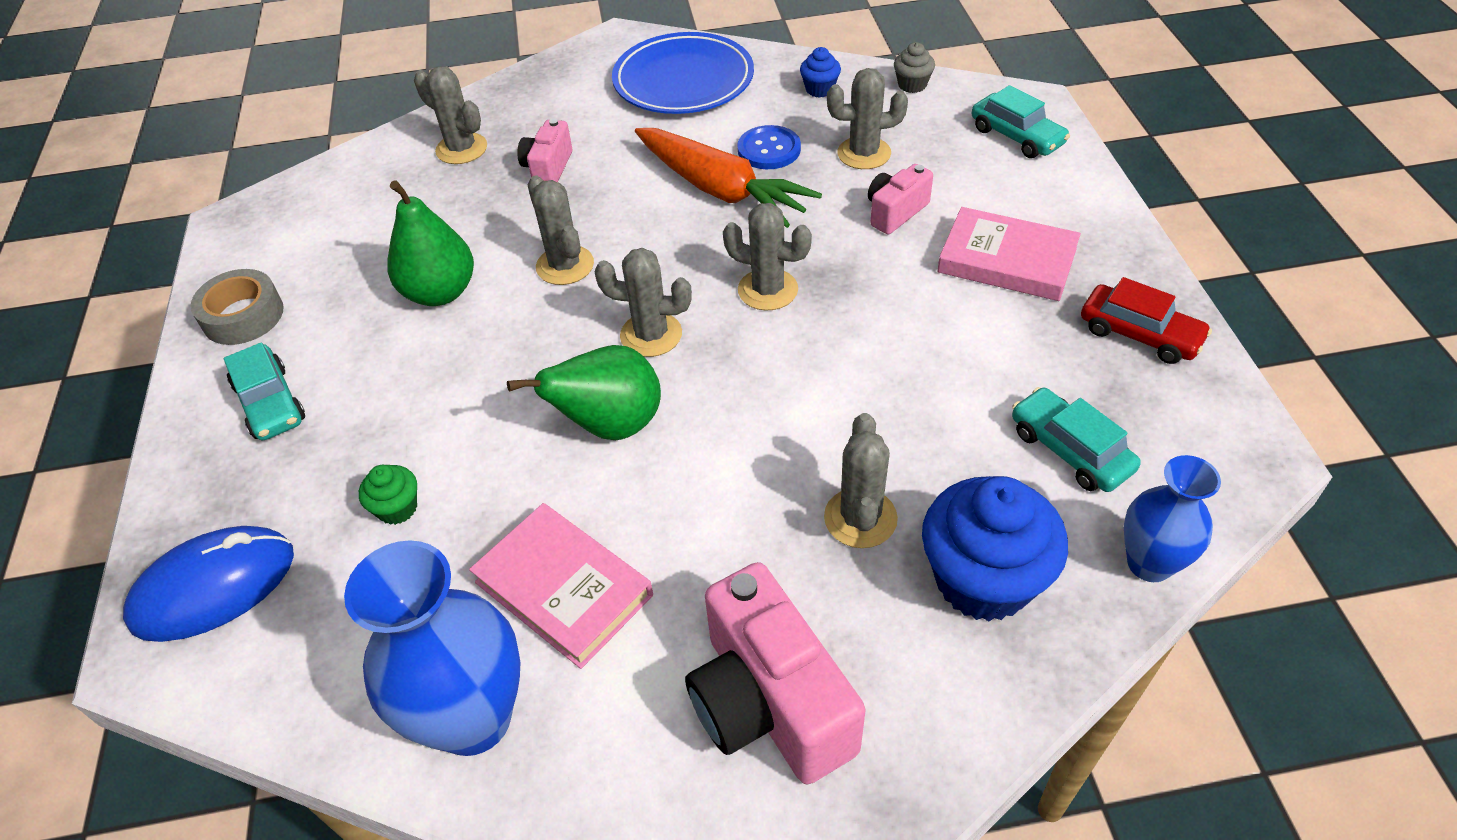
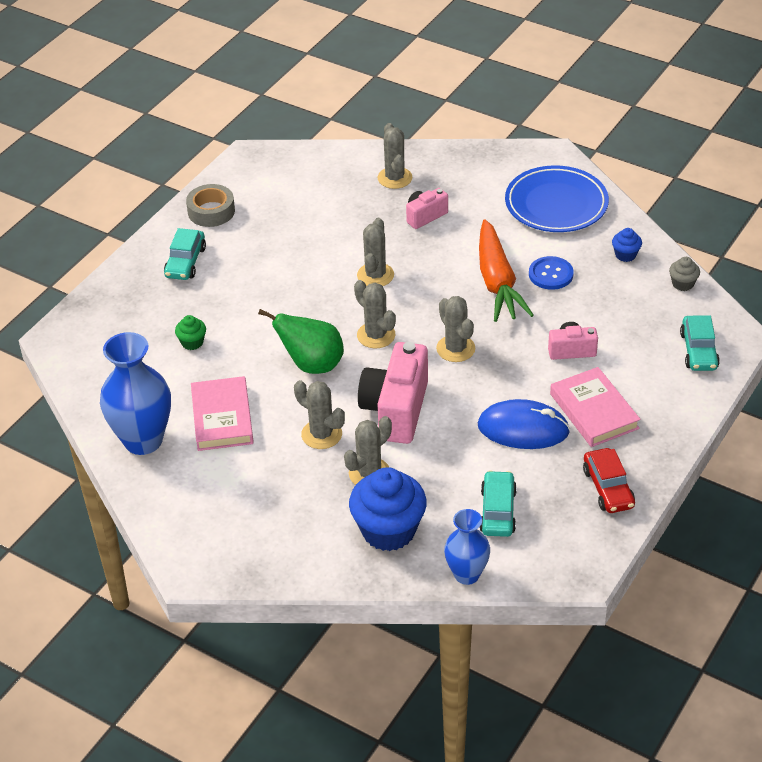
camera: 40 degrees right, 5 degrees down
blue mouse [123,526,294,642] -> blue mouse moved to [478,399,570,449]
green pear [388,180,474,306] -> none
pink camera [685,562,866,785] -> pink camera moved to [358,342,428,444]
grey cactus [827,68,908,169] -> grey cactus moved to [294,380,345,449]

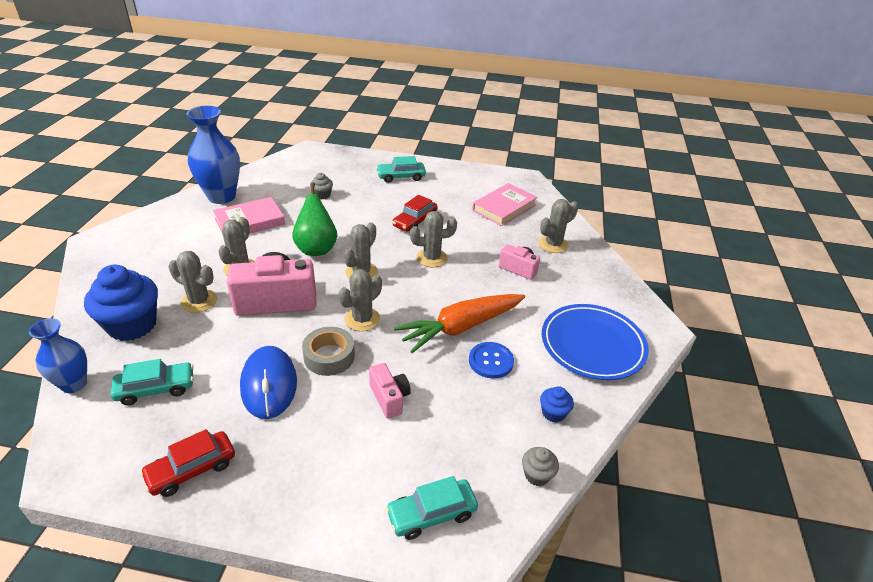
camera: 65 degrees right, 5 degrees down
green cupcake [175,315,206,350] -> grey cupcake [311,173,333,199]
grey tape [186,184,235,227] -> grey tape moved to [302,327,355,376]
pink book [550,367,641,447] -> pink book moved to [472,183,538,226]
none -> red car [392,195,438,232]

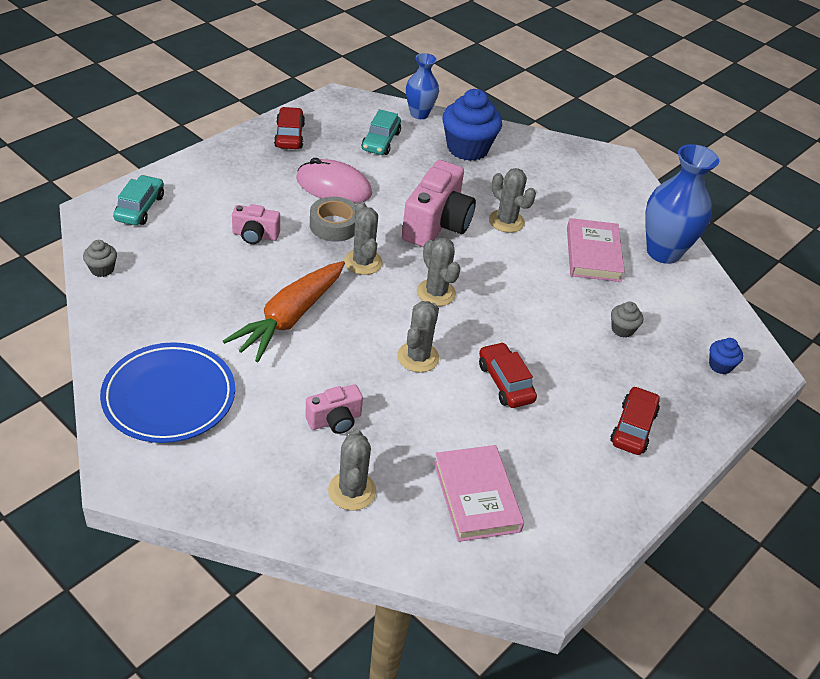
camera: 120 degrees right, 5 degrees up
grey cactus [168,251,217,313] -> none
blue mouse [240,346,297,419] -> pink mouse [296,158,372,204]
green pear [292,182,337,256] -> none
turquoise car [376,156,426,183] -> red car [610,386,660,455]
orange carrot [394,294,525,353] -> orange carrot turned 150 degrees counterclockwise [223,261,345,362]
blue button [469,342,514,378] -> none
blue cupcake [540,386,574,423] -> blue cupcake moved to [709,338,743,374]

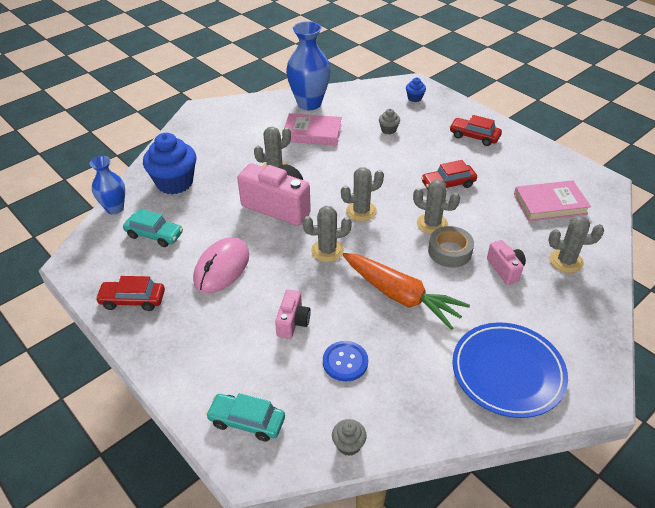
camera: 80 degrees left, 0 degrees up
grey tape [310,197,356,242] -> grey tape moved to [428,226,474,268]
none -> blue button [323,341,368,382]

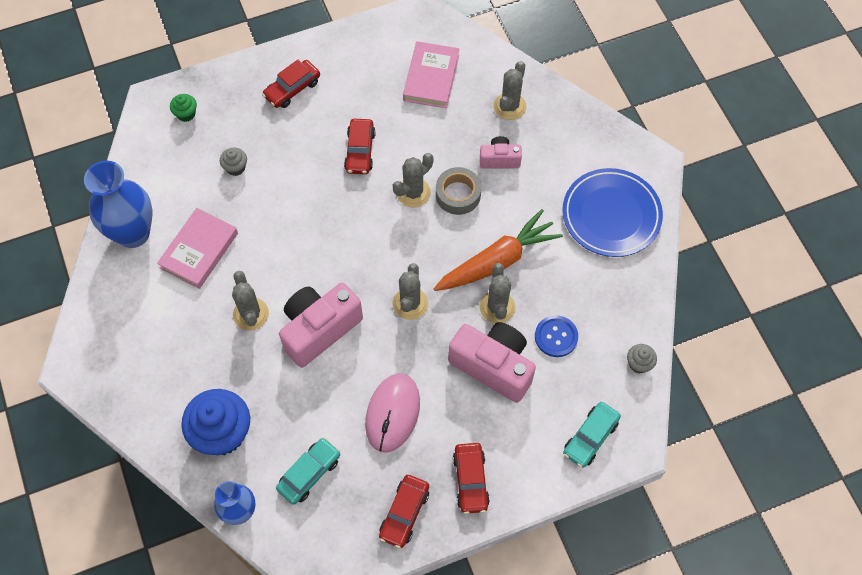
camera: 70 degrees left, 20 degrees up
pink mouse [193,237,249,293] -> pink mouse turned 60 degrees clockwise [365,373,420,453]
pink camera [275,289,311,339] -> pink camera [448,322,536,403], size x1.90
grey cactus [341,167,384,221] -> grey cactus moved to [480,263,515,323]
blue cupcake [406,78,426,102] -> green cupcake [170,94,197,122]
none -> red car [453,443,490,514]

